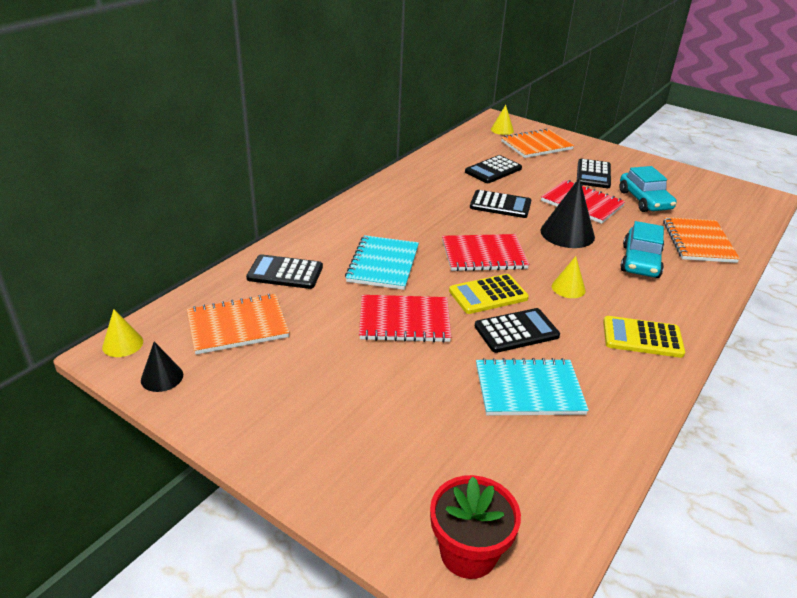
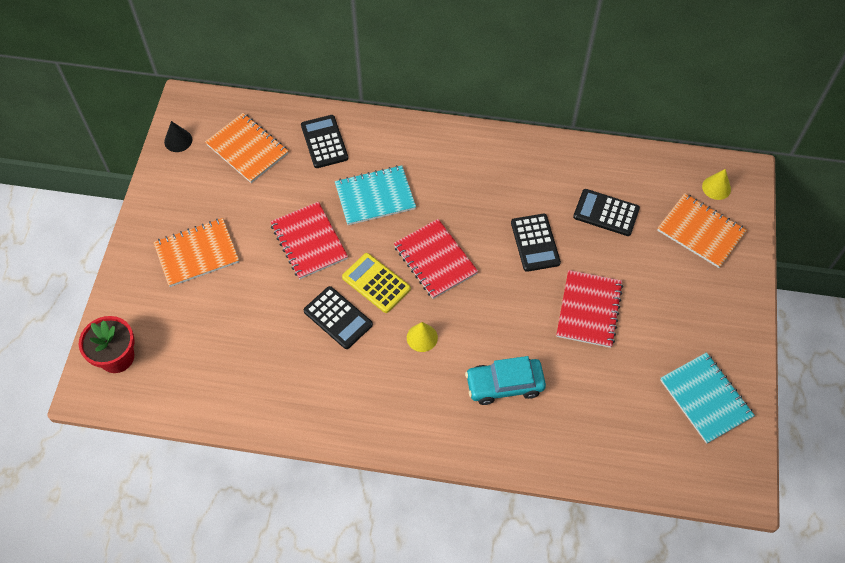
camera: 65 degrees right, 25 degrees up
yellow cone [102,309,143,357] -> none
turquoise notebook [476,358,589,415] -> turquoise notebook moved to [660,352,755,444]
black cone [540,178,595,248] -> none
black calculator [577,159,611,188] -> none
yellow calculator [603,316,685,358] -> none
turquoise car [619,166,677,212] -> none
orange notebook [663,217,740,263] -> orange notebook moved to [153,218,239,287]

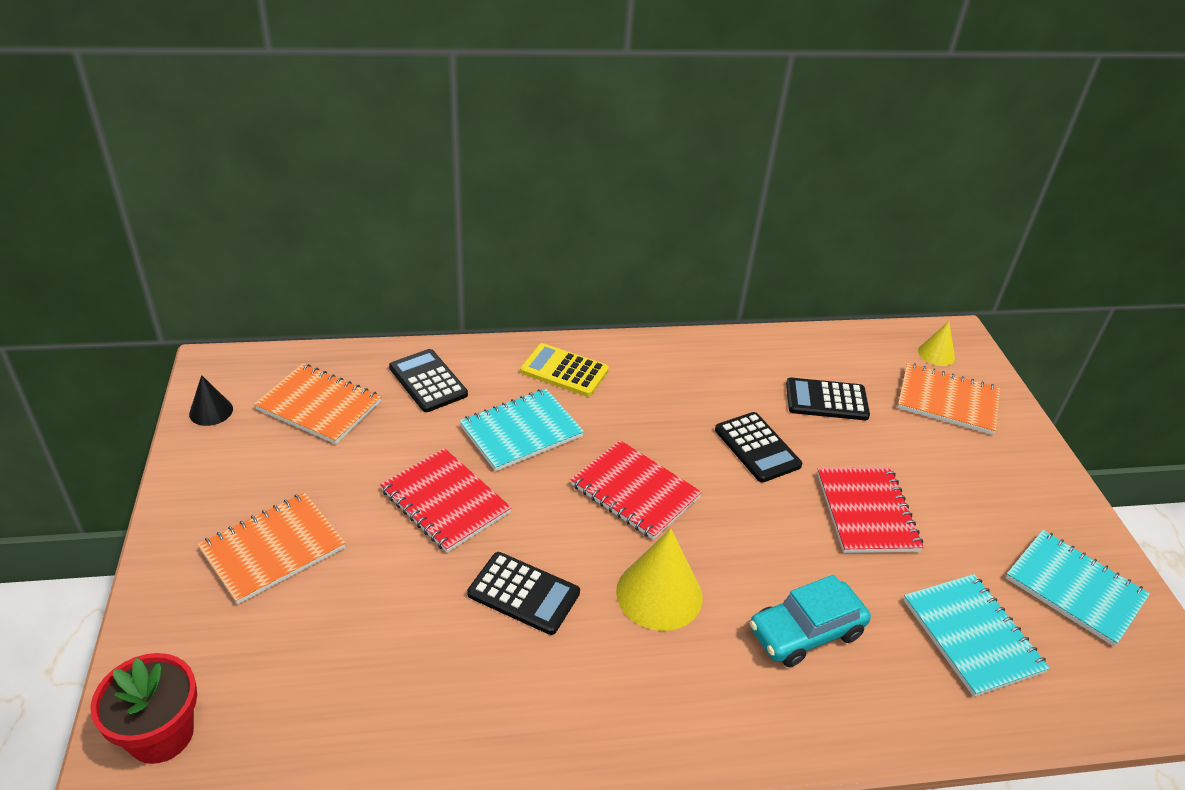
camera: 20 degrees left, 20 degrees down
yellow calculator [342,253,411,313] -> yellow calculator moved to [520,343,609,397]
yellow cone [407,322,438,352] -> yellow cone [616,529,703,631], size x1.80
none -> turquoise notebook [903,574,1050,697]

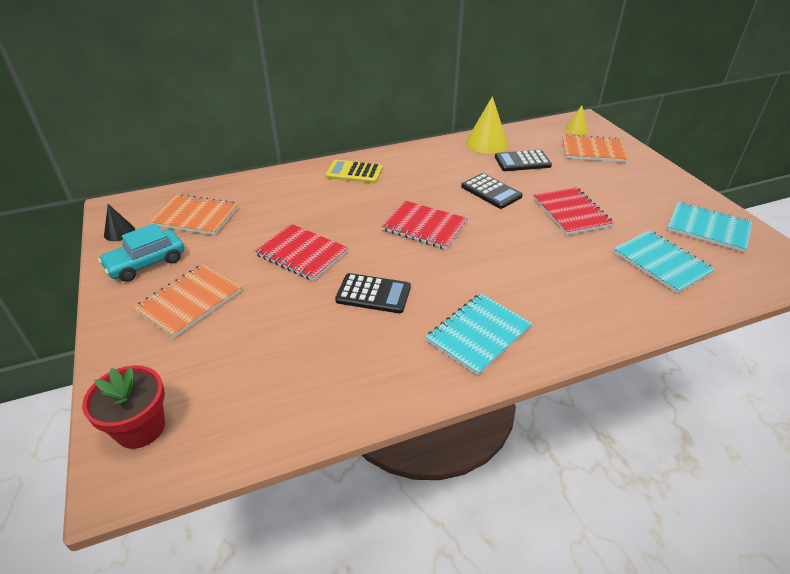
camera: 10 degrees left, 0 degrees up
black calculator [389,349,468,412] -> none
turquoise notebook [460,389,584,471] -> turquoise notebook moved to [426,293,532,376]
yellow cone [616,529,703,631] -> yellow cone moved to [466,96,508,154]
turquoise car [750,575,871,667] -> turquoise car moved to [98,223,184,282]

